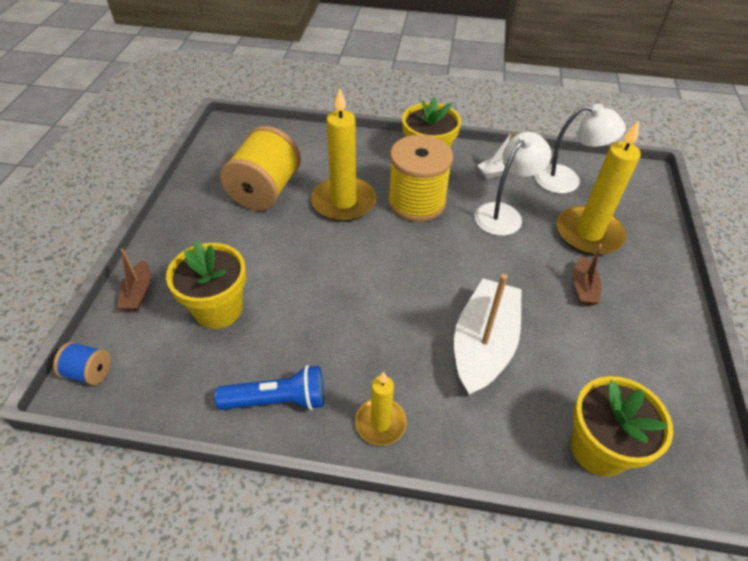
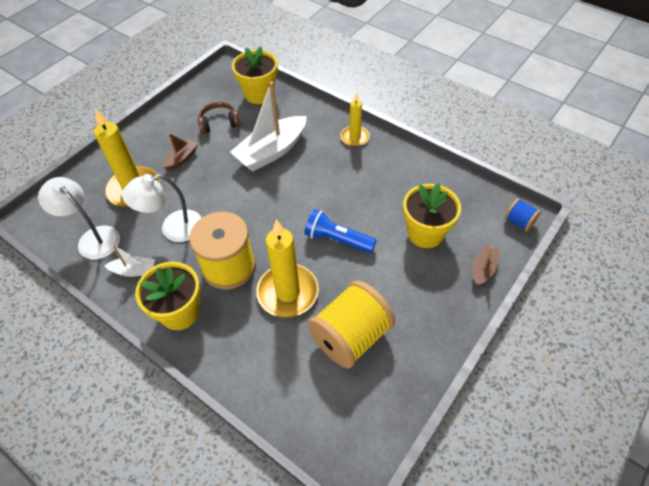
camera: 150 degrees left, 5 degrees up
blue flashlight [215,365,324,410] -> blue flashlight moved to [304,209,377,253]
none -> brown headphones [197,102,240,134]

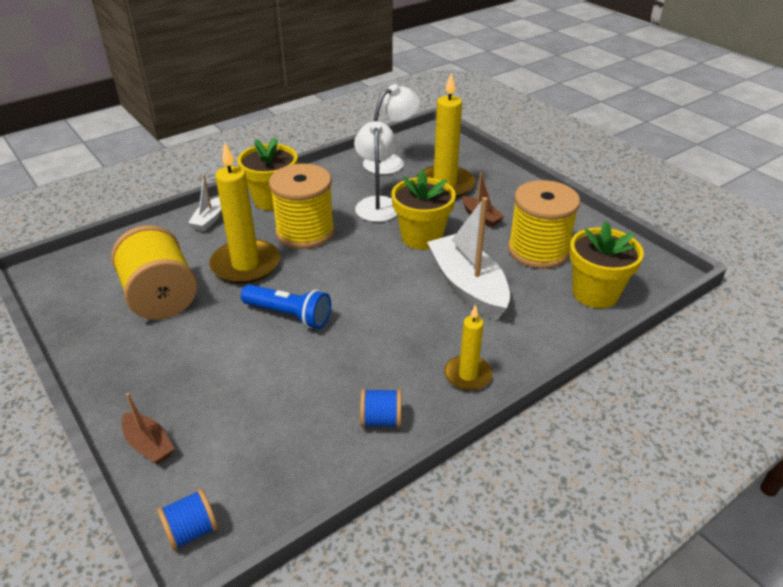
camera: 105 degrees right, 15 degrees down
white boat [105,245,155,277] -> white boat moved to [188,175,221,231]
brown headphones [197,102,240,134] -> yellow spool [508,180,580,269]
blue flashlight [304,209,377,253] -> blue flashlight turned 75 degrees clockwise [241,284,331,329]
yellow flower pot [403,183,461,248] -> yellow flower pot moved to [391,169,456,250]
none -> blue spool [360,389,402,428]

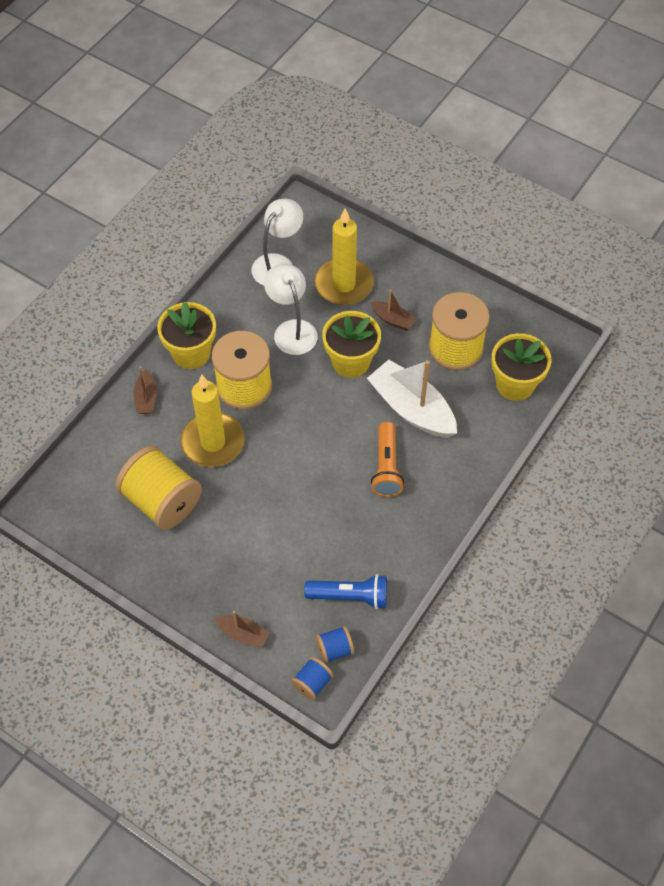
camera: 20 degrees left, 20 degrees up
white boat [188,175,221,231] -> brown boat [134,367,157,414]
blue flashlight [241,284,331,329] -> blue flashlight moved to [304,574,387,609]
blue spool [360,389,402,428] -> blue spool moved to [316,626,354,663]
yellow candle [444,304,493,391] -> none
none -> orange flashlight [371,422,404,497]

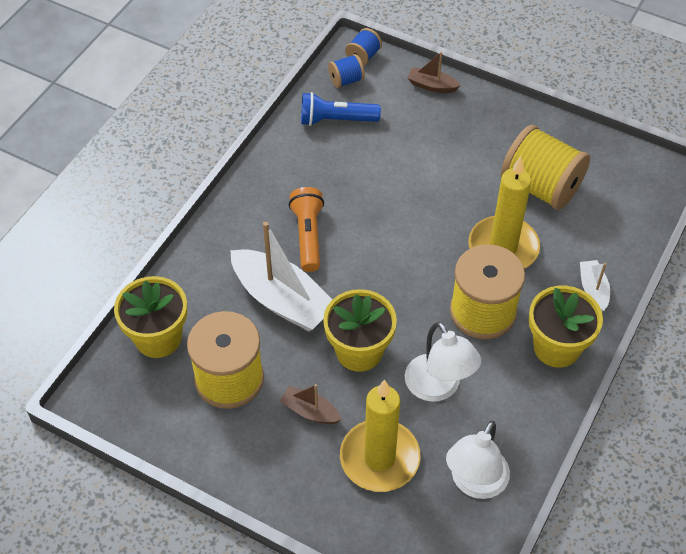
camera: 175 degrees right, 5 degrees down
brown boat [134,367,157,414] -> white boat [580,260,610,311]

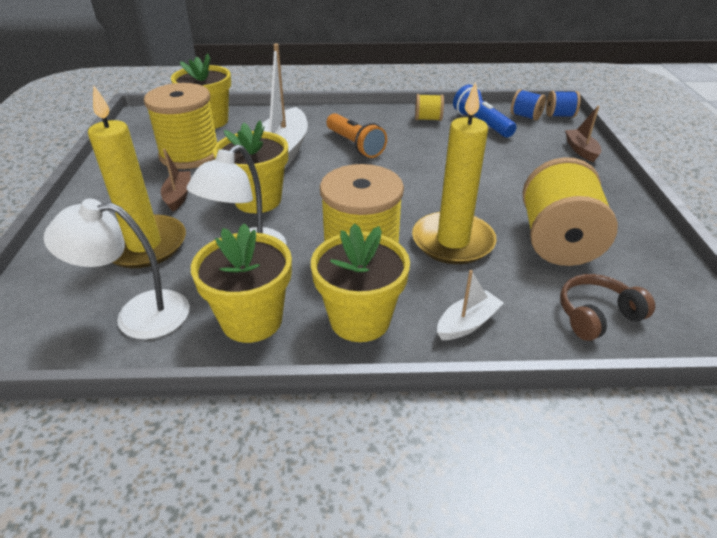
camera: 60 degrees right, 15 degrees down
orange flashlight [289,187,324,272] -> orange flashlight turned 90 degrees clockwise [326,113,387,158]
none -> yellow flower pot [191,223,292,343]
none -> yellow spool [415,94,444,121]
none -> brown headphones [560,274,655,341]

